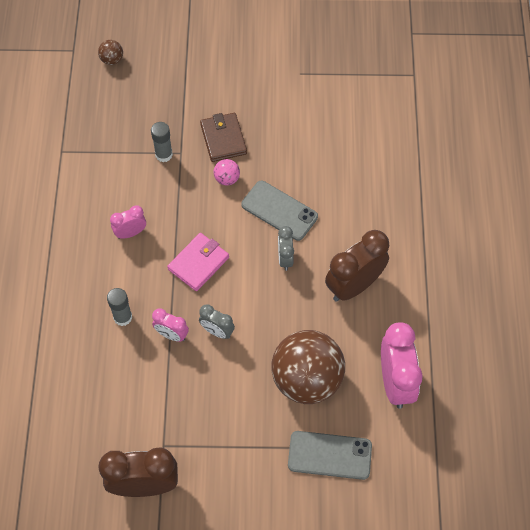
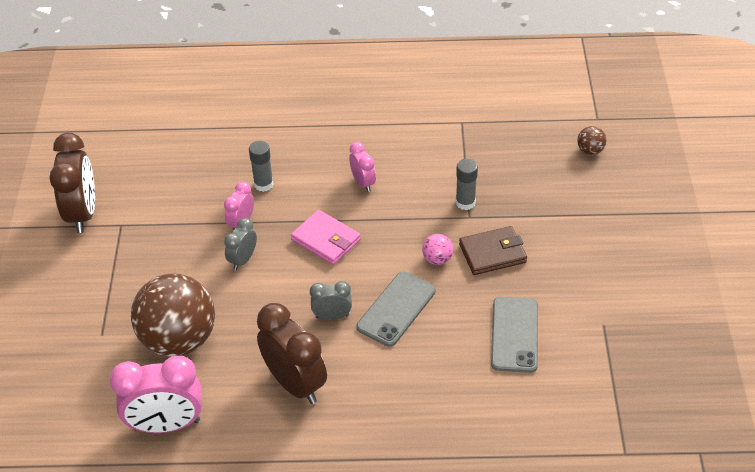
camera: 90 degrees right, 15 degrees down
grey phone [288,431,372,480] -> grey phone moved to [491,297,538,373]

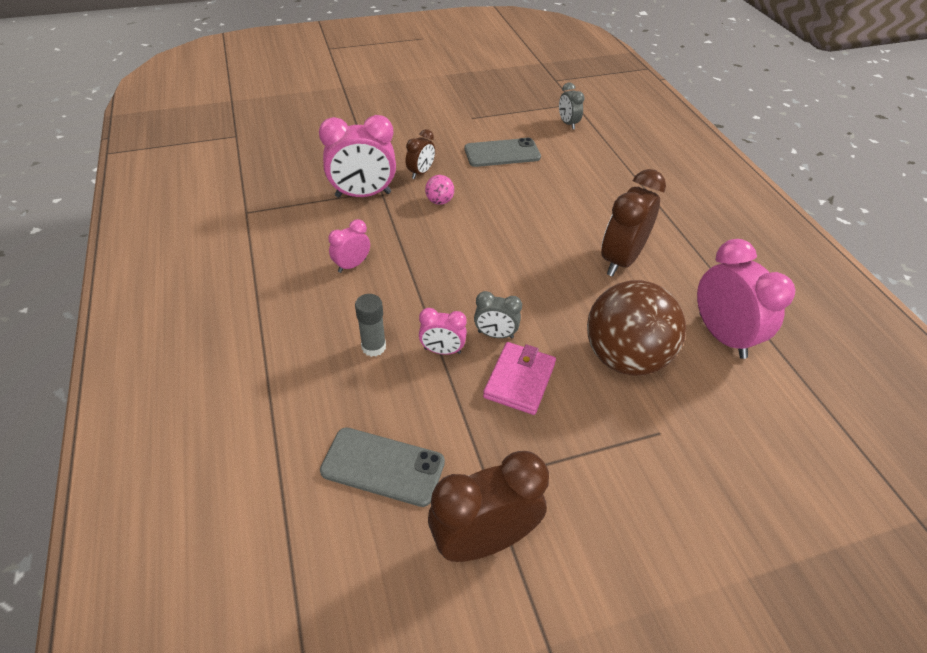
camera: 110 degrees left, 0 degrees up
pink wallet [291,210,361,265] -> pink wallet moved to [483,342,556,415]
grey clock [310,281,352,320] -> grey clock moved to [559,82,585,130]
grey phone [357,271,436,347] -> grey phone moved to [320,428,445,507]
grey glue stick [456,159,478,210] -> pink clock [319,115,396,198]
brown wallet [459,226,527,275] -> brown clock [405,129,435,179]
brown ball [577,126,606,155] -> none

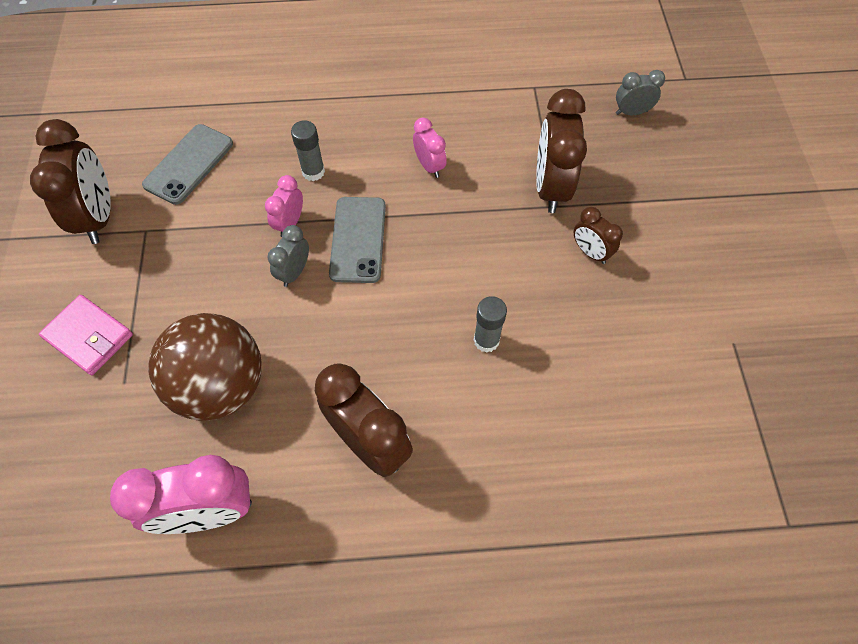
camera: 105 degrees right, 15 degrees up
pink clock [319,115,396,198] -> brown clock [536,89,587,213]
pink ball [425,175,454,205] -> none
grey phone [464,138,541,167] -> grey phone moved to [329,197,386,283]
pink wallet [483,342,556,415] -> pink wallet moved to [39,295,133,375]
grey clock [559,82,585,130] -> grey clock moved to [616,70,665,115]
none -> grey glue stick [474,296,507,353]

